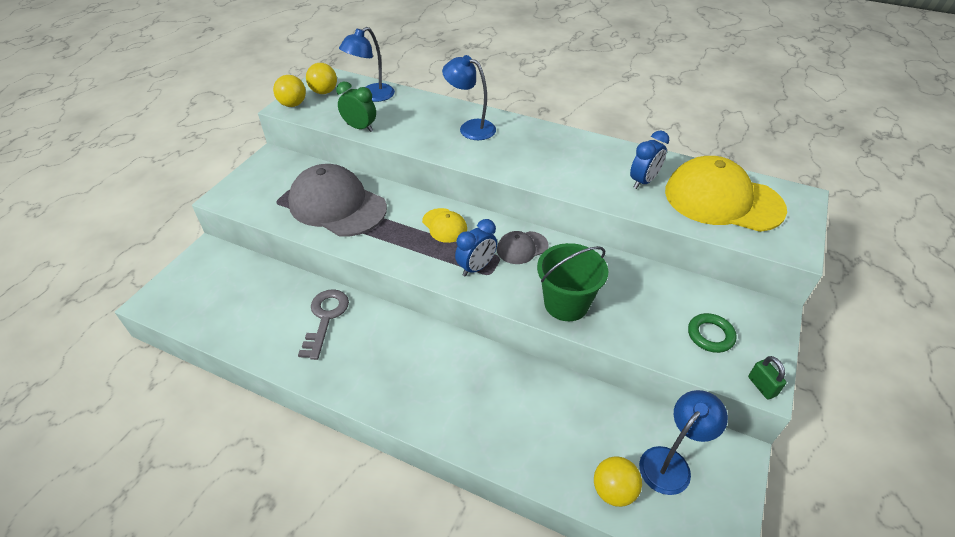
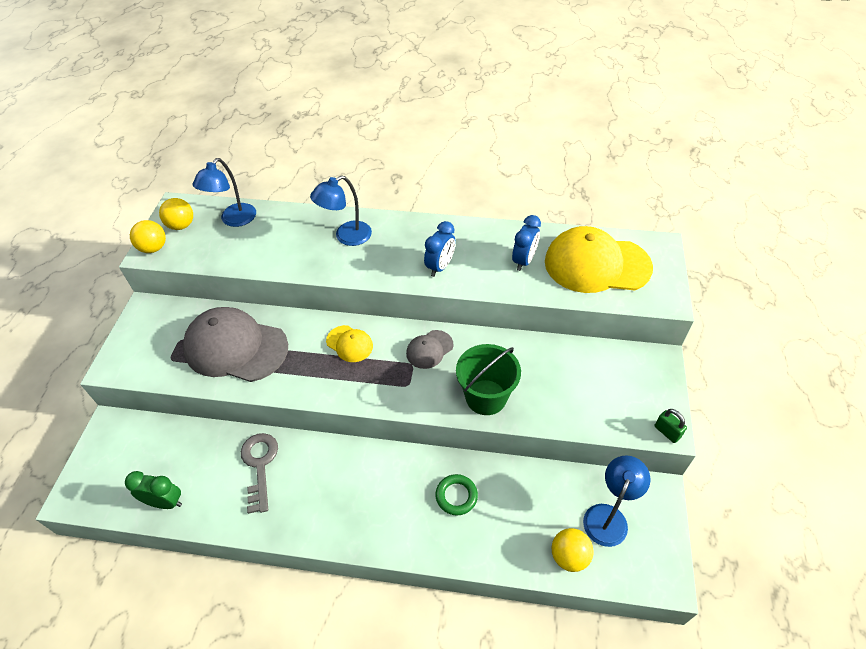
camera: 15 degrees left, 5 degrees up
green clock [336,82,376,132] -> green clock moved to [125,471,182,509]
blue lamp [442,55,496,140] -> blue lamp turned 45 degrees counterclockwise [310,175,372,246]
blue clock [455,219,497,276] -> blue clock moved to [424,221,455,277]
green ring [688,313,737,353] -> green ring moved to [435,474,478,515]

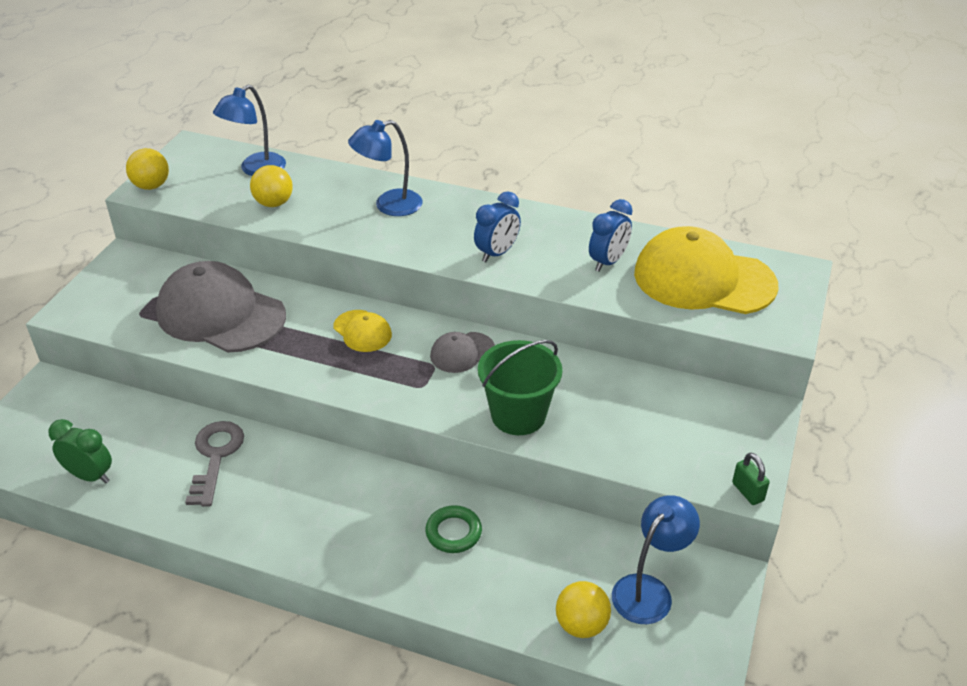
camera: 10 degrees right, 10 degrees down
yellow ball [159,198,193,230] -> yellow ball moved to [250,165,293,207]

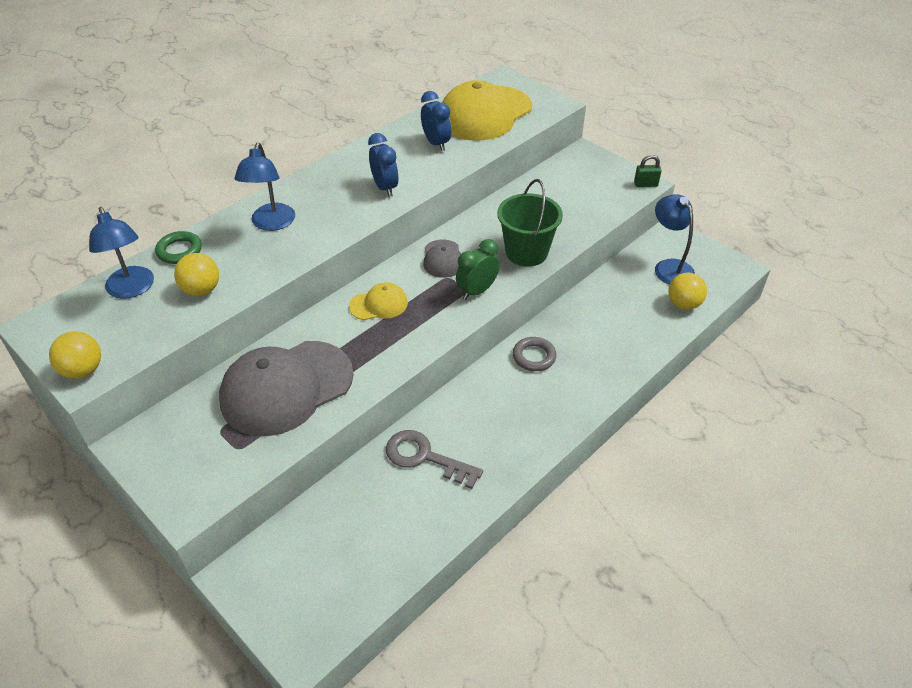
camera: 65 degrees left, 5 degrees up
green clock [48,419,112,483] -> green clock moved to [456,239,500,300]
green ring [425,505,482,553] -> green ring moved to [155,231,202,264]
none -> grey ring [513,337,557,371]

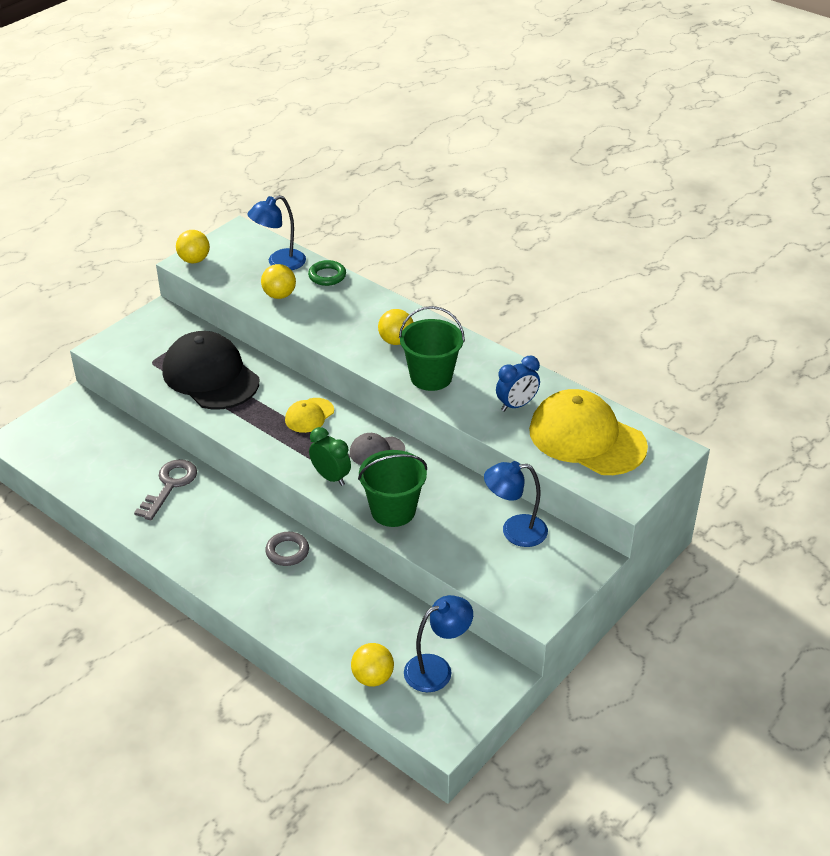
camera: 85 degrees right, 5 degrees down
grey cap [219,341,354,436] -> black cap [162,331,259,410]
blue lamp [235,143,295,231] -> blue lamp moved to [484,461,548,547]
yellow cap [349,282,408,320] -> yellow cap turned 60 degrees clockwise [285,398,334,433]
blue clock [368,133,399,197] -> green bucket [399,306,465,391]
green padlock [634,155,661,187] -> none
none -> yellow ball [378,309,413,345]

